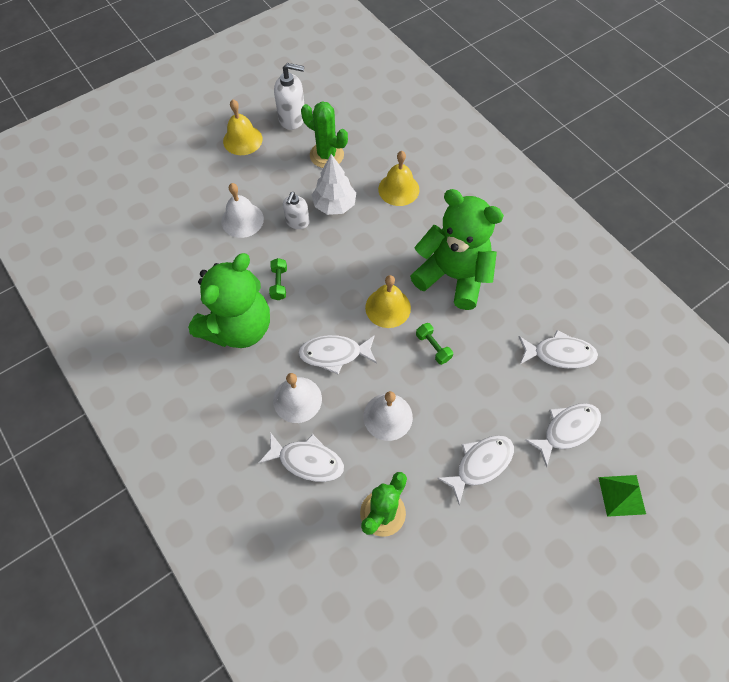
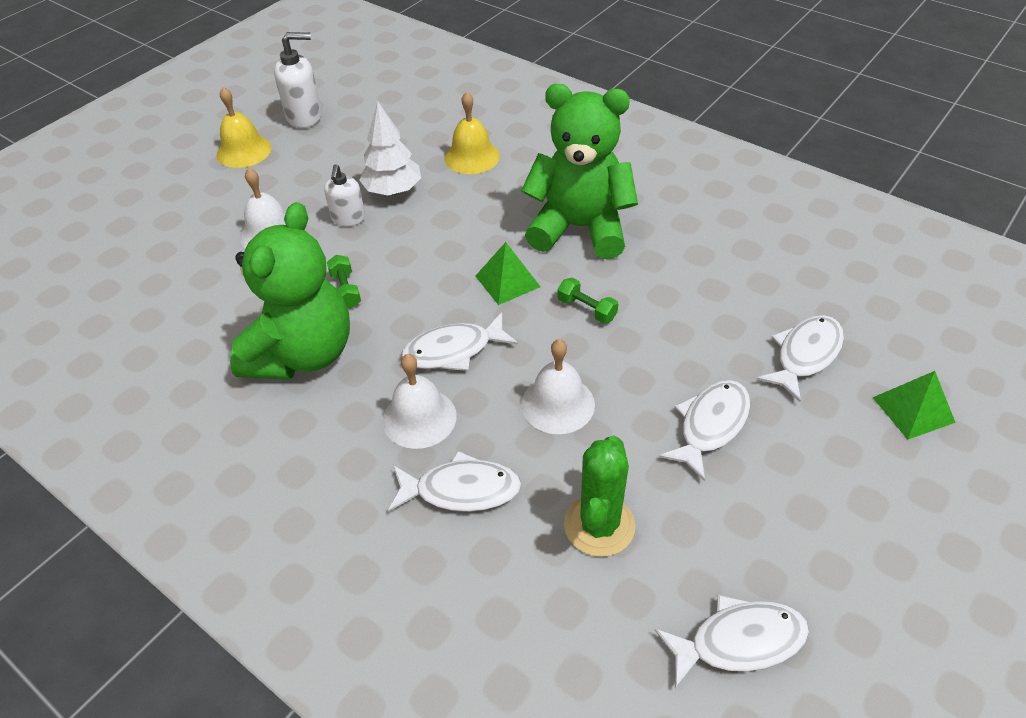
camera: 15 degrees left, 15 degrees down
green cactus [301,102,348,168] -> none
yellow bell [365,275,411,328] -> green pyramid [476,242,540,305]
white fish [519,330,598,369] -> white fish moved to [655,595,809,688]

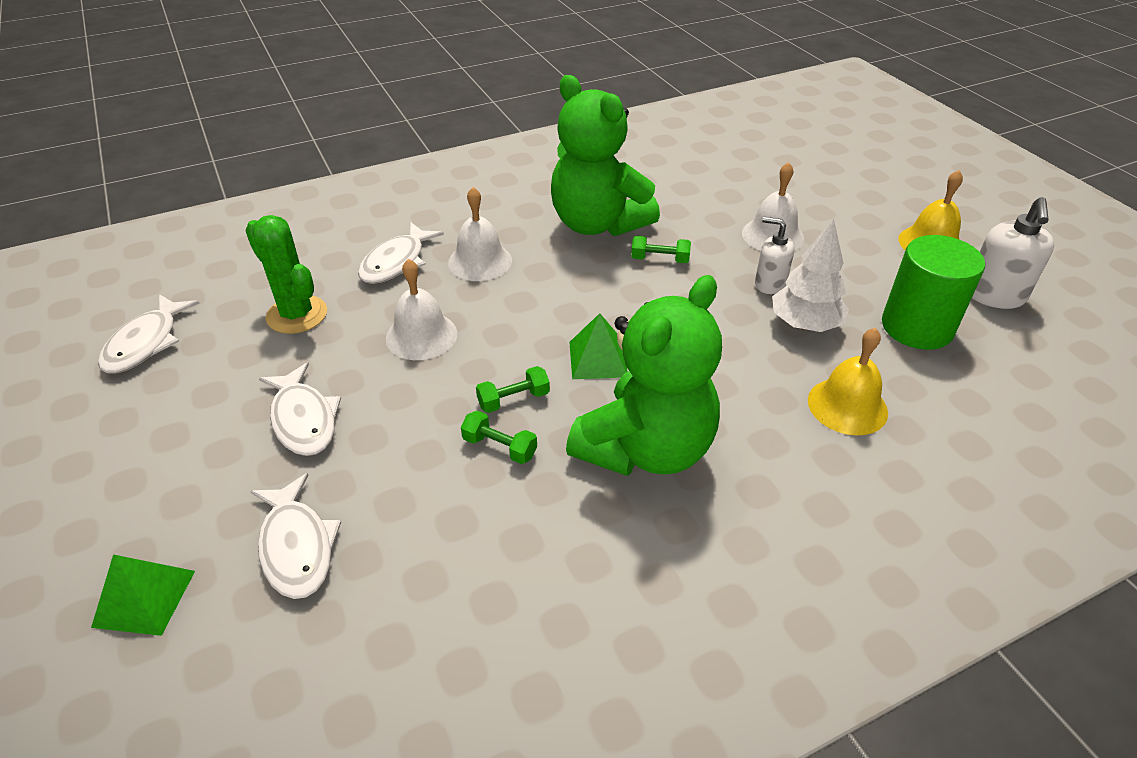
camera: 115 degrees right, 5 degrees down
white fish [401,312,518,371] -> none
none -> green dumbbell [461,411,537,464]
none -> green cylinder [882,235,985,350]

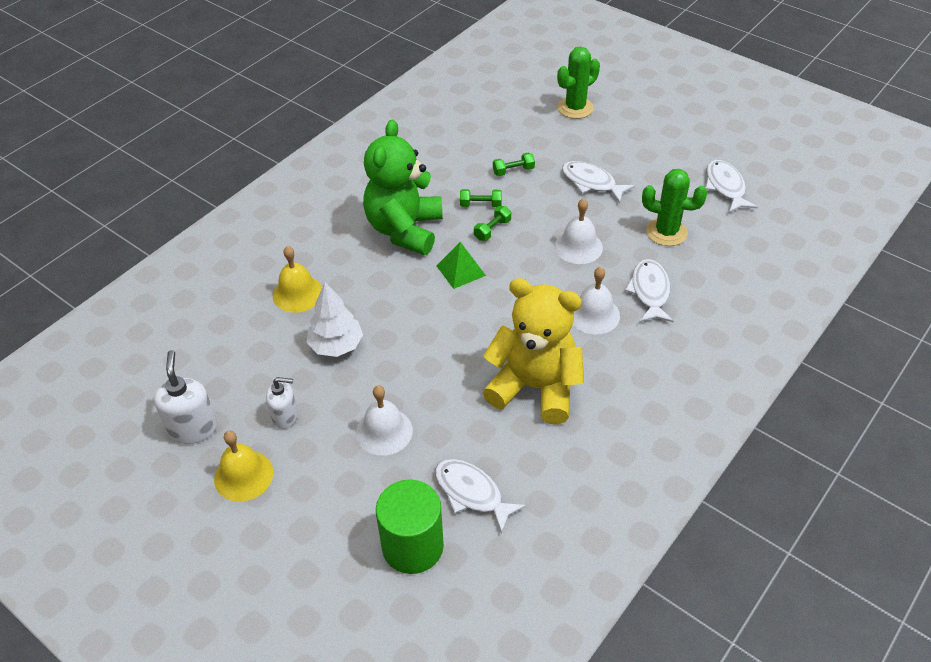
camera: 155 degrees right, 5 degrees up
green pyramid [91,554,195,636] -> green cactus [557,46,600,119]
white fish [250,473,341,599] -> white fish moved to [435,459,526,534]
green teddy bear [551,75,660,236] -> yellow teddy bear [483,278,584,424]
green dumbbell [631,236,691,263] -> green dumbbell moved to [493,152,535,176]
white soap dispenser [755,217,794,294] -> white soap dispenser moved to [266,377,298,429]
green cylinder [882,235,985,350] -> green cylinder moved to [376,480,444,574]

